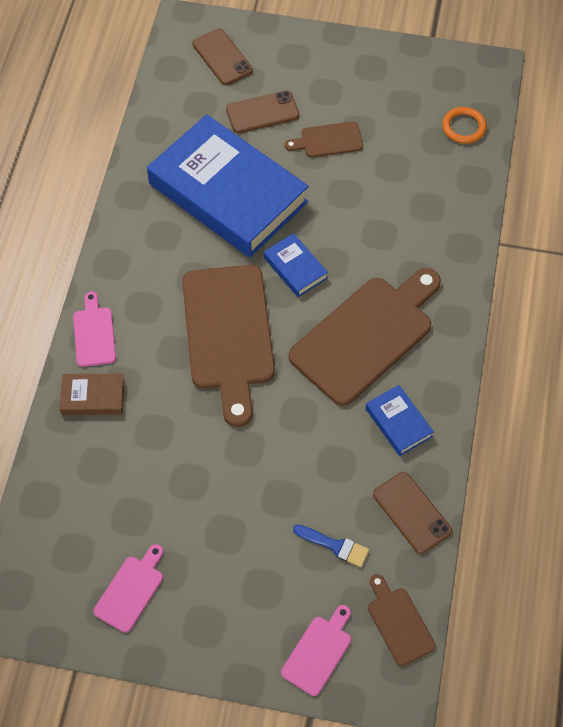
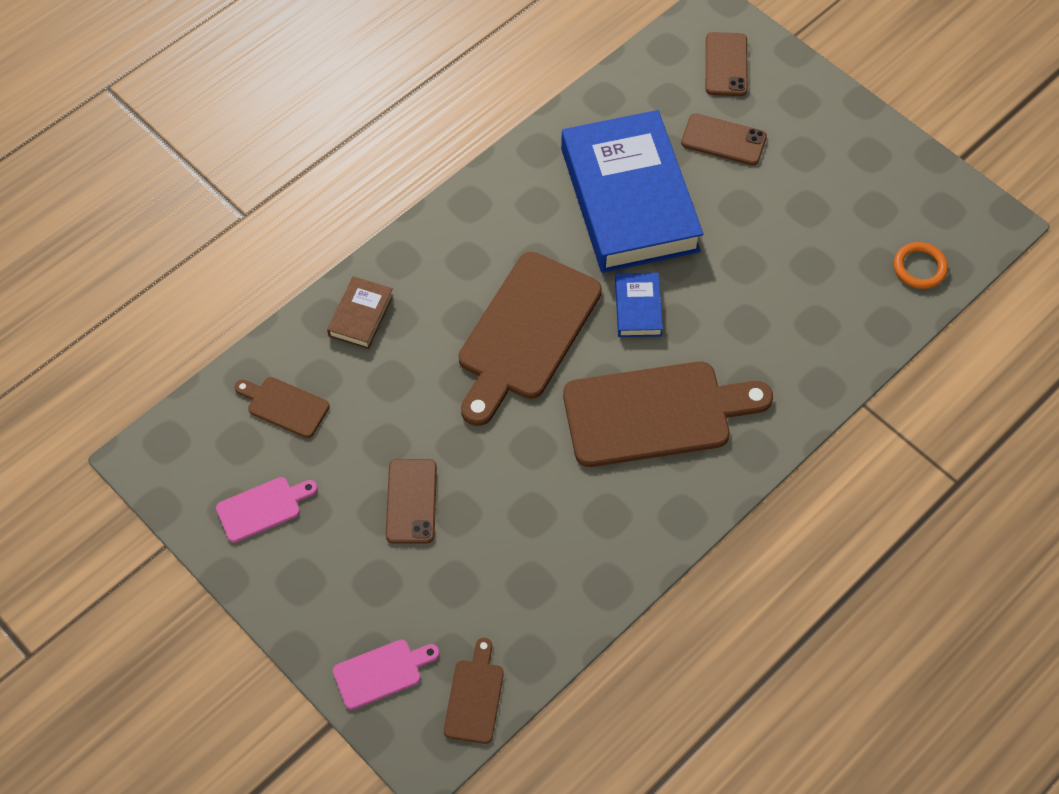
camera: 35 degrees right, 0 degrees up
brown book [60,374,125,415] -> brown book turned 75 degrees clockwise [327,276,394,349]
pink cutting board [73,292,116,367] -> none
brown cutting board [285,121,363,158] -> brown cutting board moved to [235,377,330,438]
blue brush [293,525,369,567] -> none
blue book [365,385,434,456] -> none
brown phone [373,472,452,554] -> brown phone moved to [386,459,437,544]

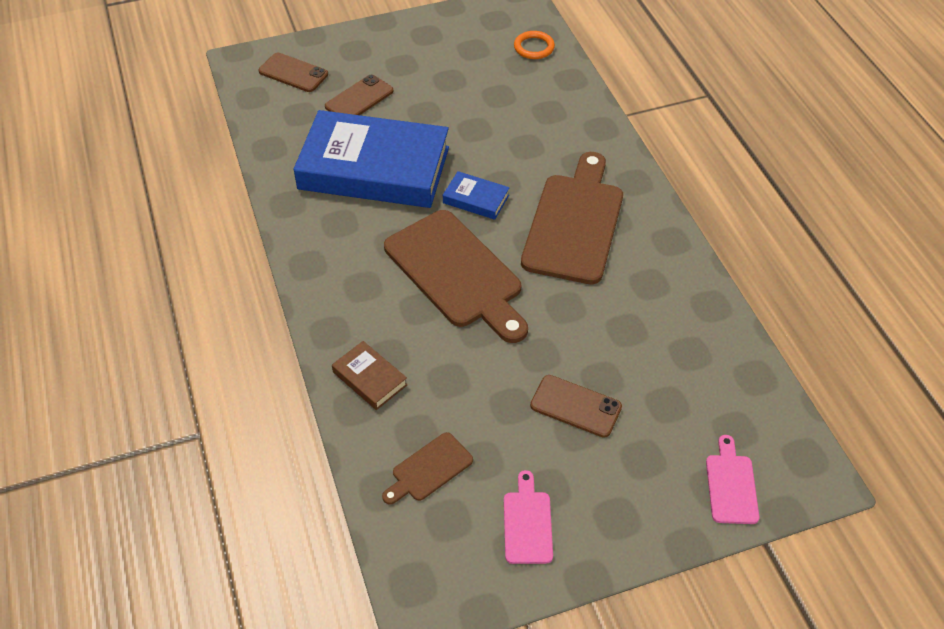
camera: 65 degrees left, 10 degrees down
brown cutting board [444,638,504,744] -> none

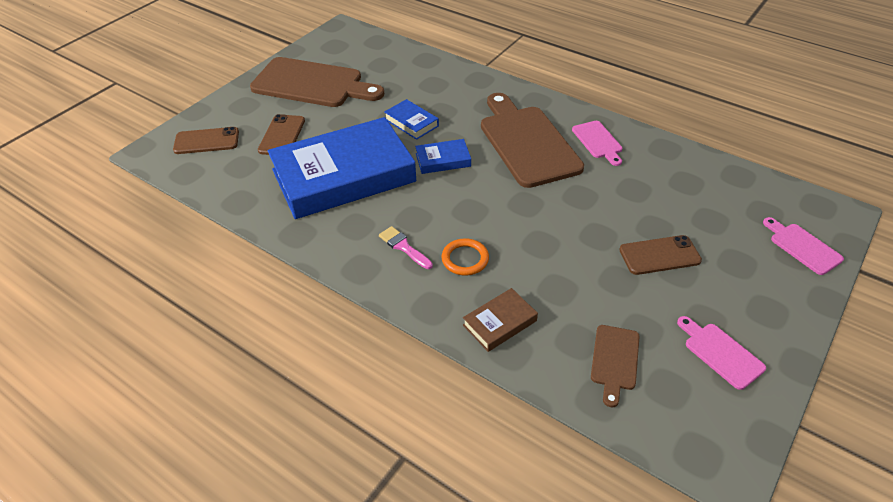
camera: 35 degrees left, 5 degrees down
brown book [332,341,407,410] -> brown book turned 45 degrees counterclockwise [463,288,538,352]
brown cutting board [384,210,528,343] -> brown cutting board moved to [250,57,384,107]
orange ring [514,31,555,59] -> orange ring moved to [441,238,489,276]
none -> pink brush [379,226,433,269]
none -> blue book [384,99,439,140]
none -> pink cutting board [572,121,622,166]

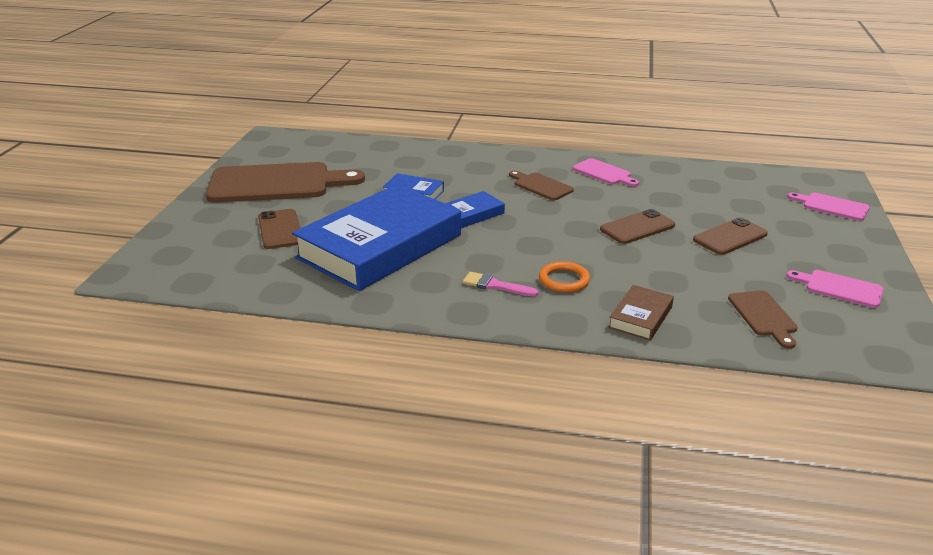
camera: 25 degrees left, 15 degrees down
brown phone [173,127,239,154] -> brown phone moved to [600,209,675,244]
brown cutting board [481,93,584,188] -> brown cutting board [509,171,574,200], size x0.47

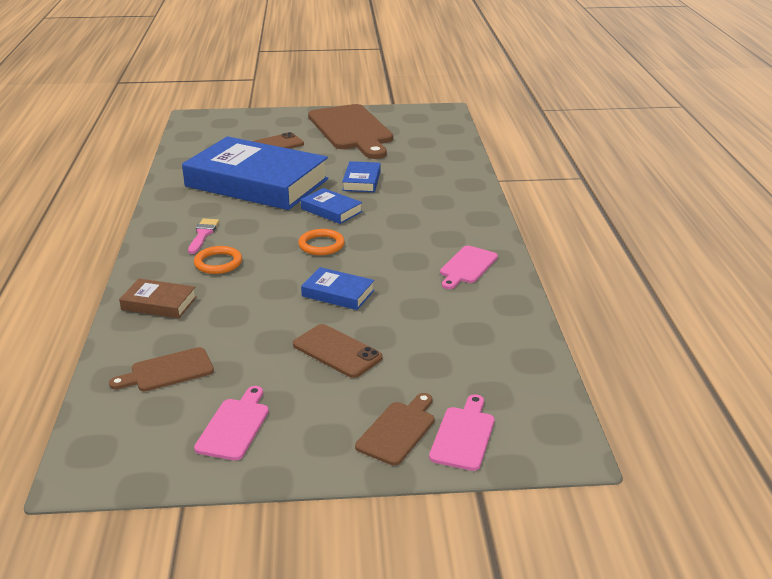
camera: 75 degrees right, 0 degrees up
brown cutting board [509,171,574,200] -> brown cutting board moved to [355,393,434,465]
brown phone [600,209,675,244] -> blue book [301,267,374,310]
none -> orange ring [298,229,345,255]

